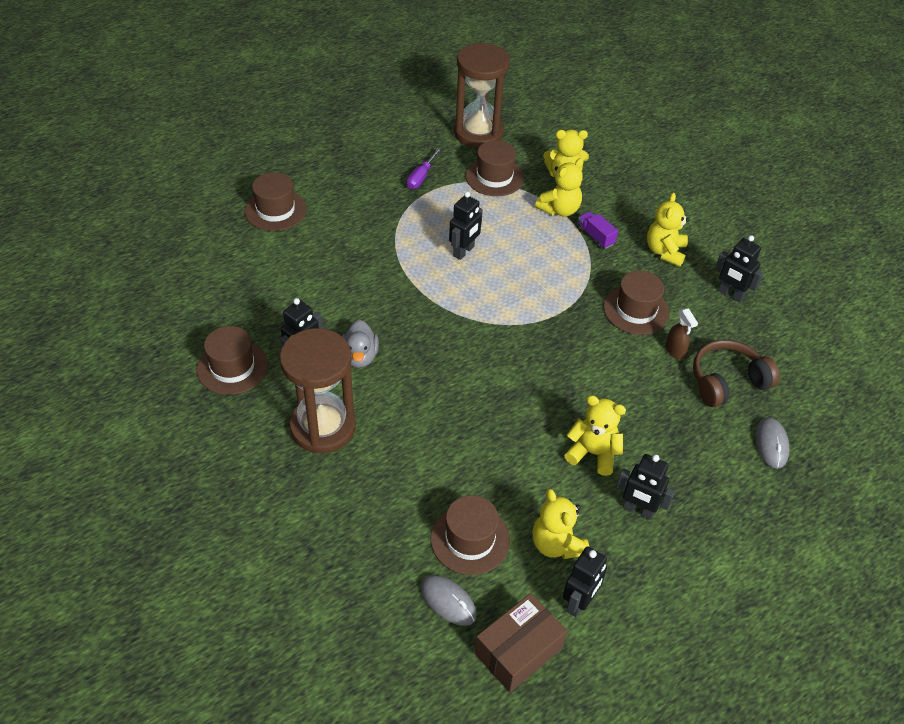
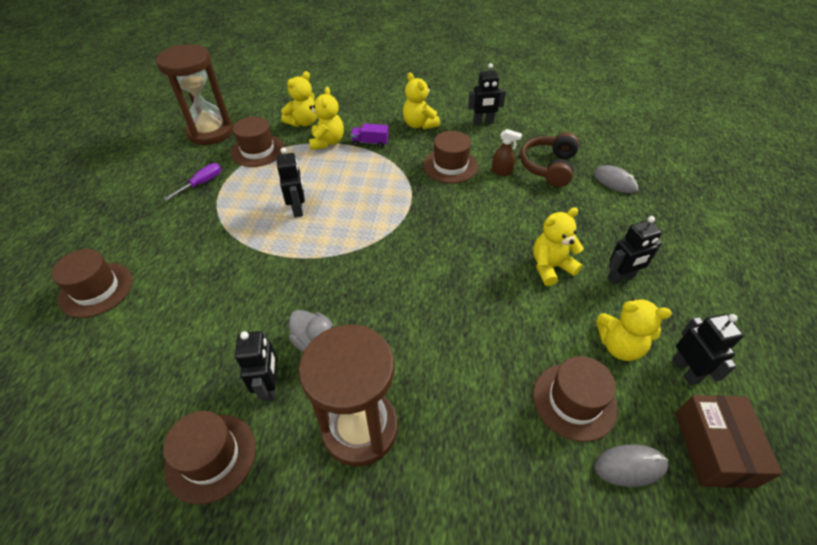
camera: 45 degrees left, 0 degrees up
purple screwdriver [407,148,441,189] -> purple screwdriver turned 120 degrees counterclockwise [164,163,221,201]

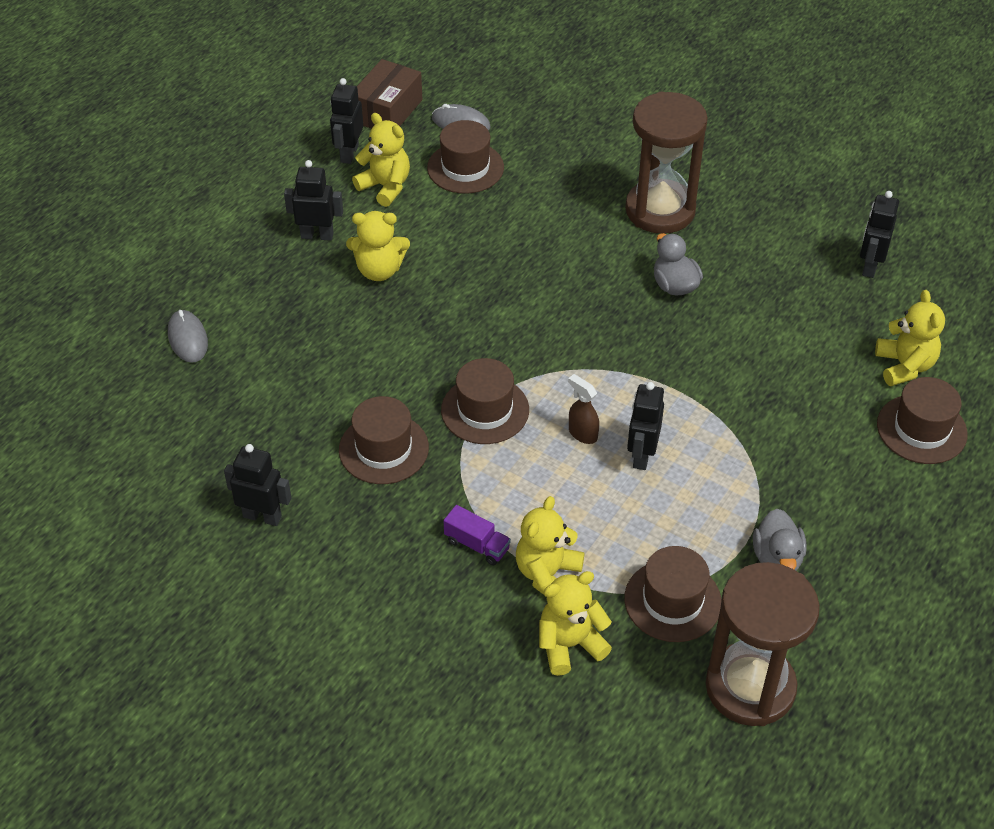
camera: 155 degrees left, 0 degrees up
brown hat [163,411,256,505] -> brown hat moved to [441,358,529,444]
purple screwdriver [164,163,221,201] -> grey duck [753,509,807,571]
black robot [235,331,277,402] -> black robot moved to [860,191,899,278]
yellow teddy bear [403,72,440,130] -> yellow teddy bear moved to [875,290,945,386]
brown spray bottle [492,129,522,176] -> brown spray bottle moved to [568,374,599,444]
brown headphones [520,132,579,187] -> none

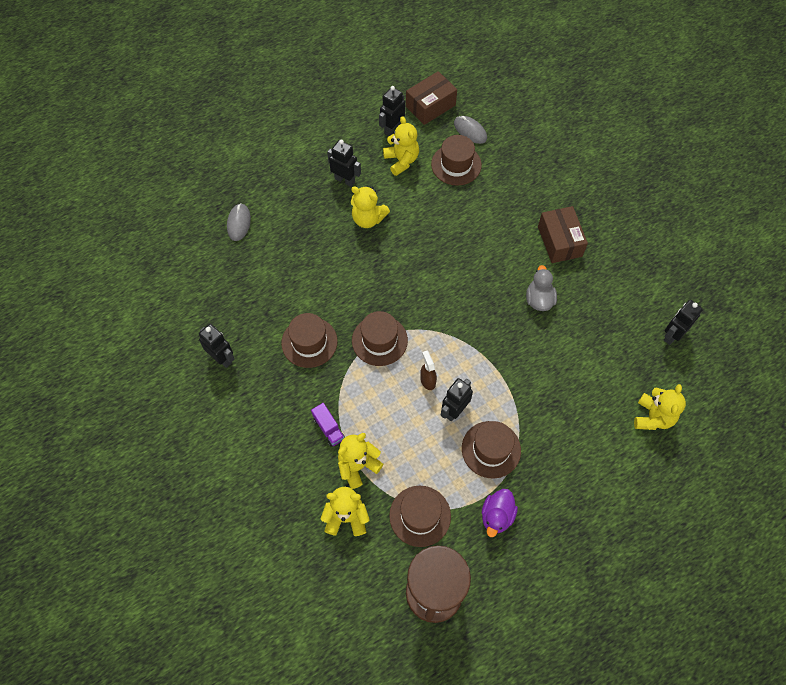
camera: 25 degrees right, 15 degrees up
brown hourglass [625,92,708,234] -> brown box [538,206,588,263]
grey duck [753,509,807,571] -> purple duck [482,489,518,537]
brown hat [877,377,968,464] -> brown hat moved to [462,421,521,478]

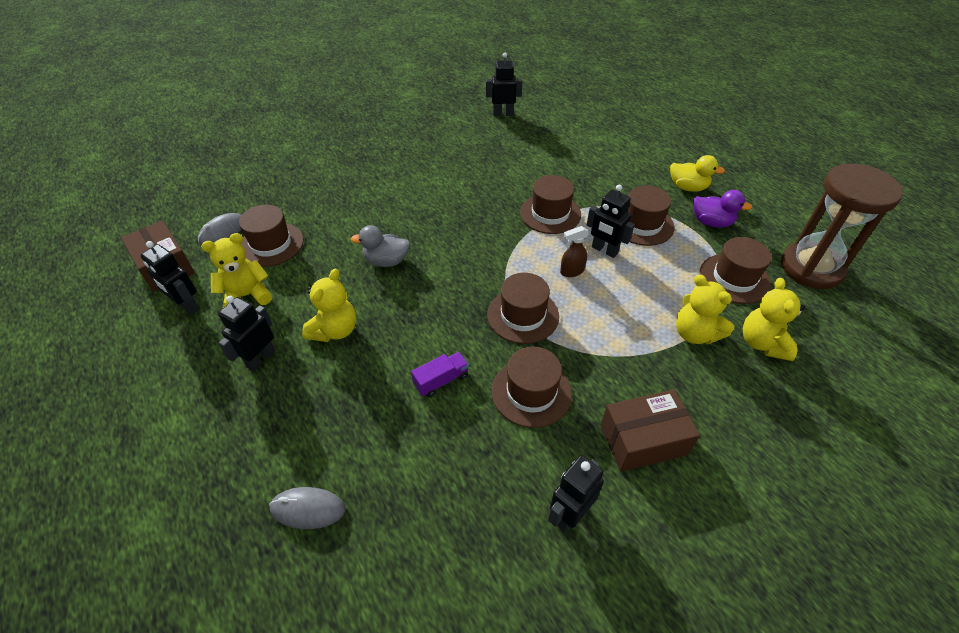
camera: 90 degrees left, 15 degrees down
purple truck [311,403,345,447] -> purple truck moved to [411,352,469,397]
grey duck [526,265,557,311] -> grey duck moved to [351,225,410,267]
brown box [538,206,588,263] -> brown box moved to [600,390,700,472]
yellow teddy bear [634,384,686,430] -> none
black robot [664,300,703,345] -> black robot turned 135 degrees clockwise [486,53,522,116]
none -> brown hat [520,175,581,234]
none -> yellow duck [670,155,725,192]

